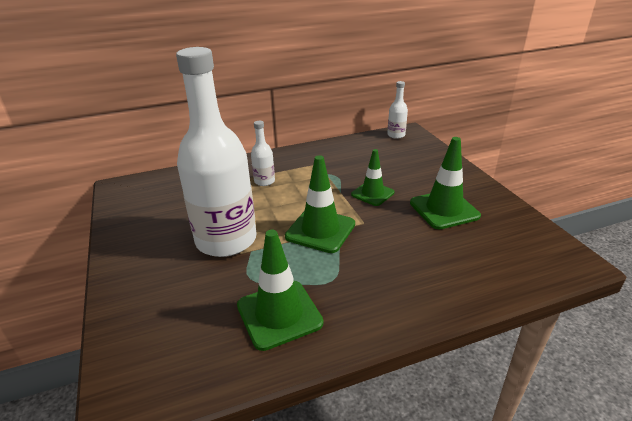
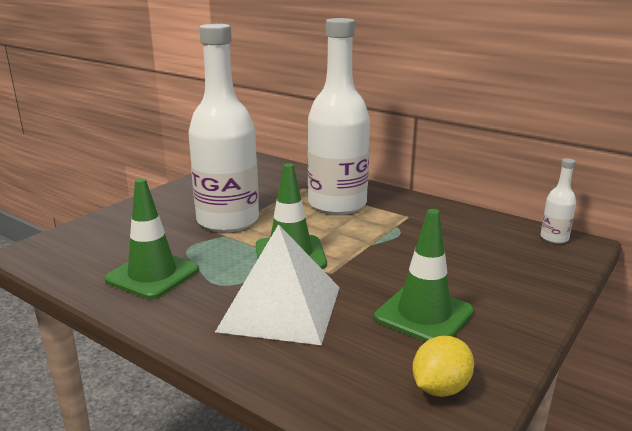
camera: 55 degrees right, 10 degrees down
white bottle [251,121,275,186] -> white bottle [308,18,370,215], size x2.42
green traffic cone [351,149,394,206] -> none
none -> white pyramid [215,224,340,345]
none -> yellow lemon [413,336,474,397]

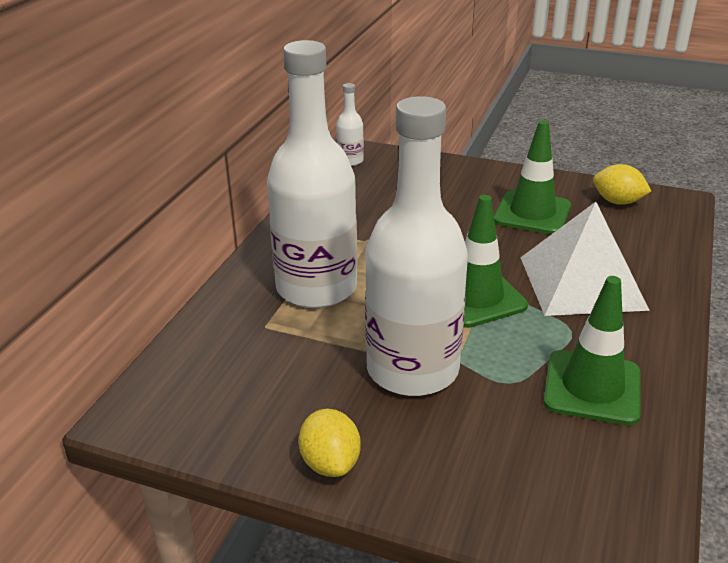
camera: 105 degrees left, 10 degrees up
none -> yellow lemon [299,409,361,477]

